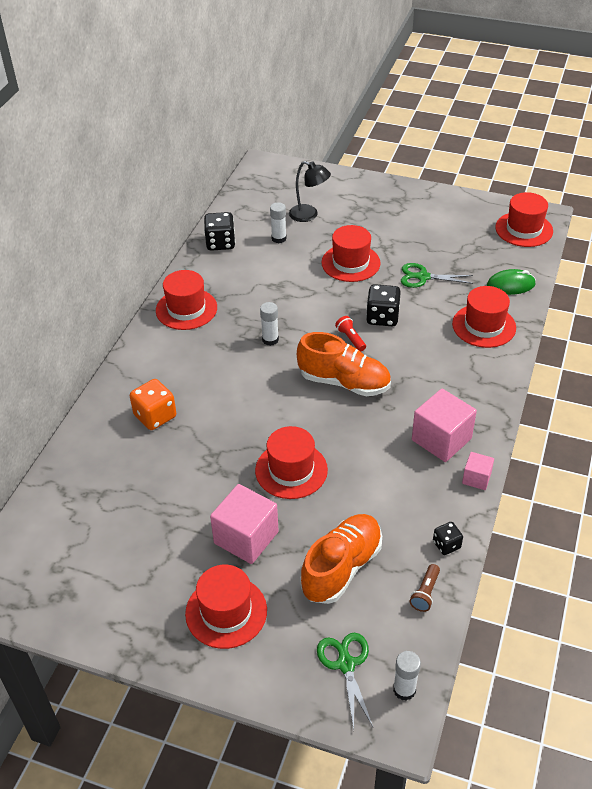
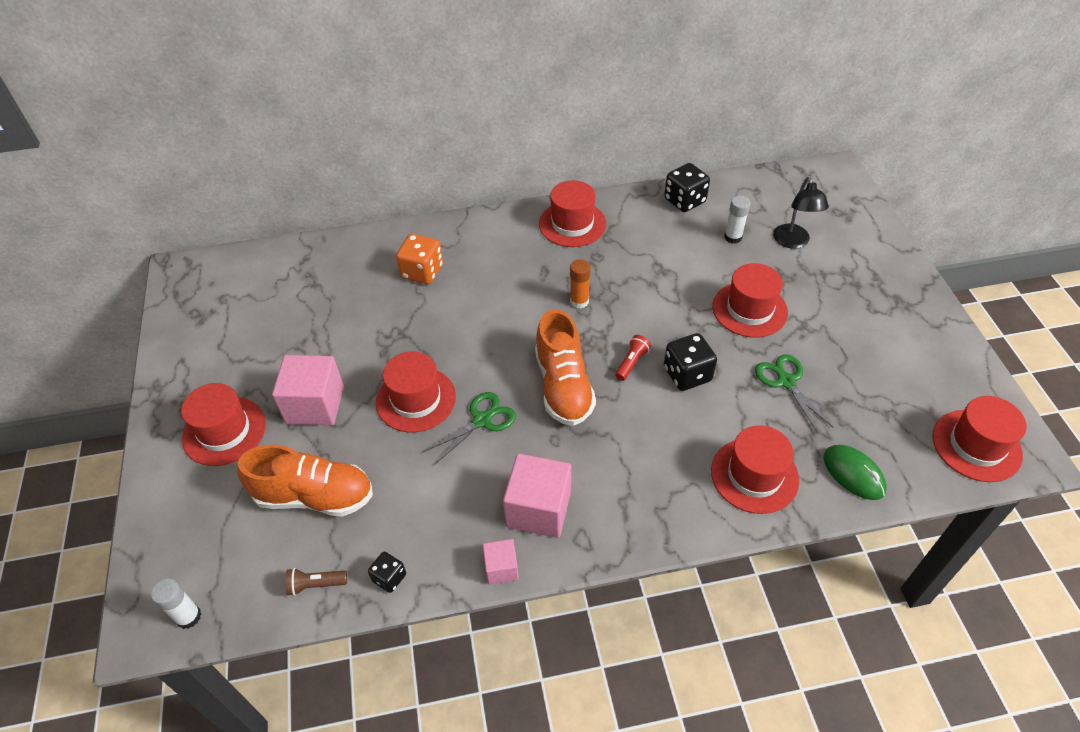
camera: 60 degrees right, 5 degrees up
white glue stick [260,302,279,346] -> orange glue stick [570,259,591,308]
green scissors [317,633,373,729] -> green scissors moved to [423,392,516,465]

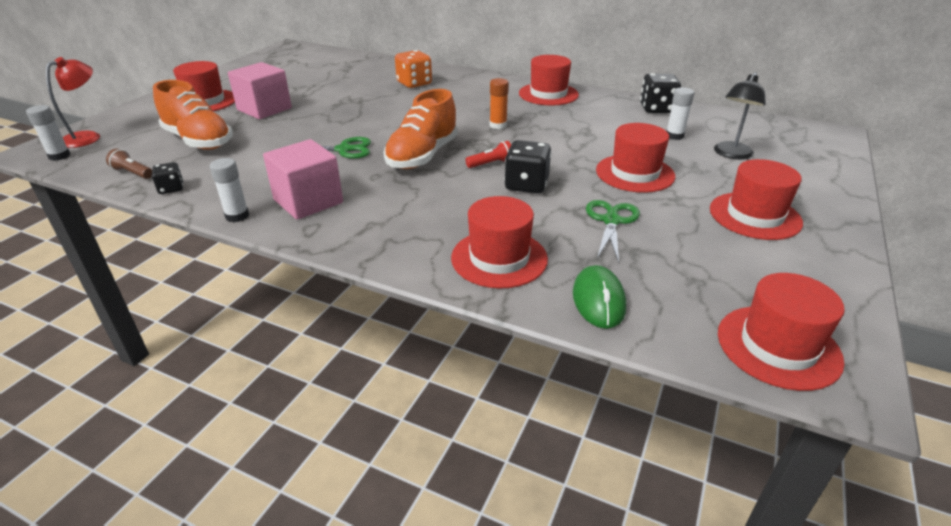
camera: 35 degrees right, 15 degrees down
red hat [376,352,456,433] -> red hat moved to [710,159,803,240]
pink cube [483,539,519,584] -> white glue stick [210,158,249,222]
none -> red lamp [46,57,100,148]

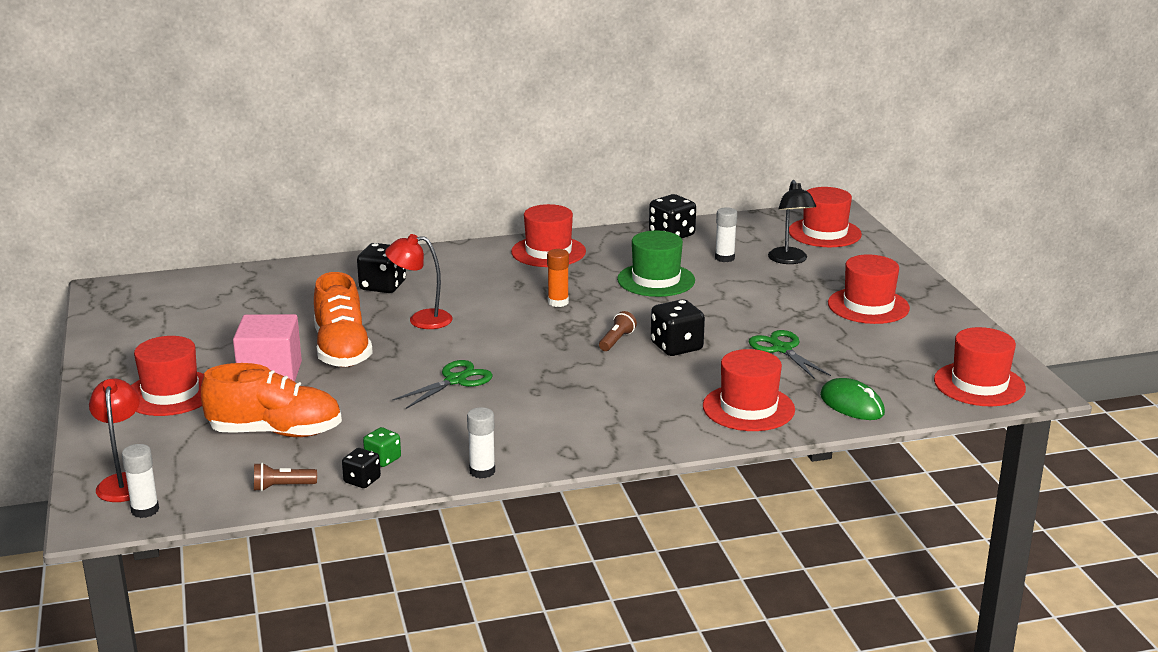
camera: 40 degrees left, 10 degrees down
pink cube [263,139,343,220] -> none
orange shoe [384,89,458,169] -> orange shoe moved to [314,272,373,367]
orange dice [395,50,432,88] -> black dice [357,243,406,293]
red flashlight [465,141,511,168] -> brown flashlight [599,311,637,351]
red hat [596,123,675,193] -> red hat moved to [789,187,862,247]
none -> green dice [363,427,401,467]
none -> red lamp [385,234,452,329]
none -> green hat [617,231,695,297]

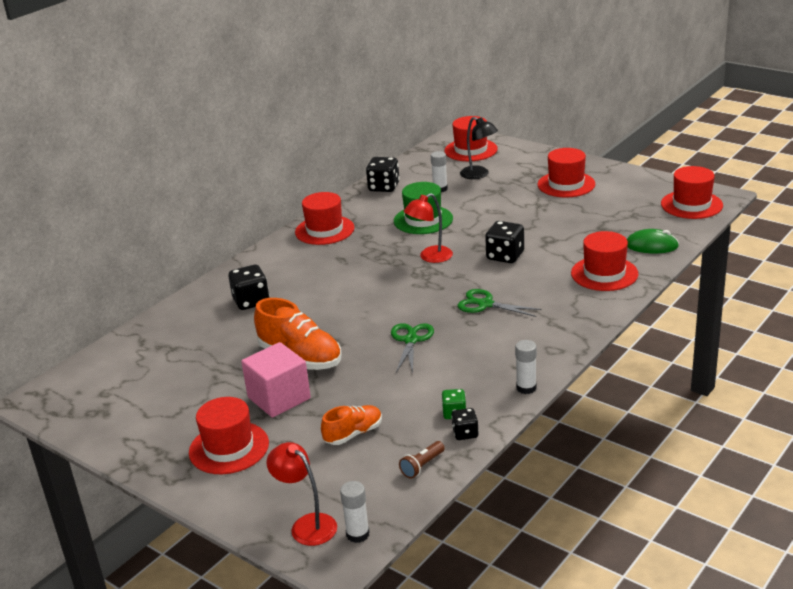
camera: 35 degrees left, 5 degrees up
orange shoe [201,363,342,437] -> orange shoe [321,405,382,445], size x0.59
red lamp [385,234,452,329] -> red lamp moved to [404,193,453,263]
orange glue stick [547,249,569,307] -> none
brown flashlight [599,311,637,351] -> none
green scissors [748,330,831,379] -> green scissors moved to [458,289,541,317]

